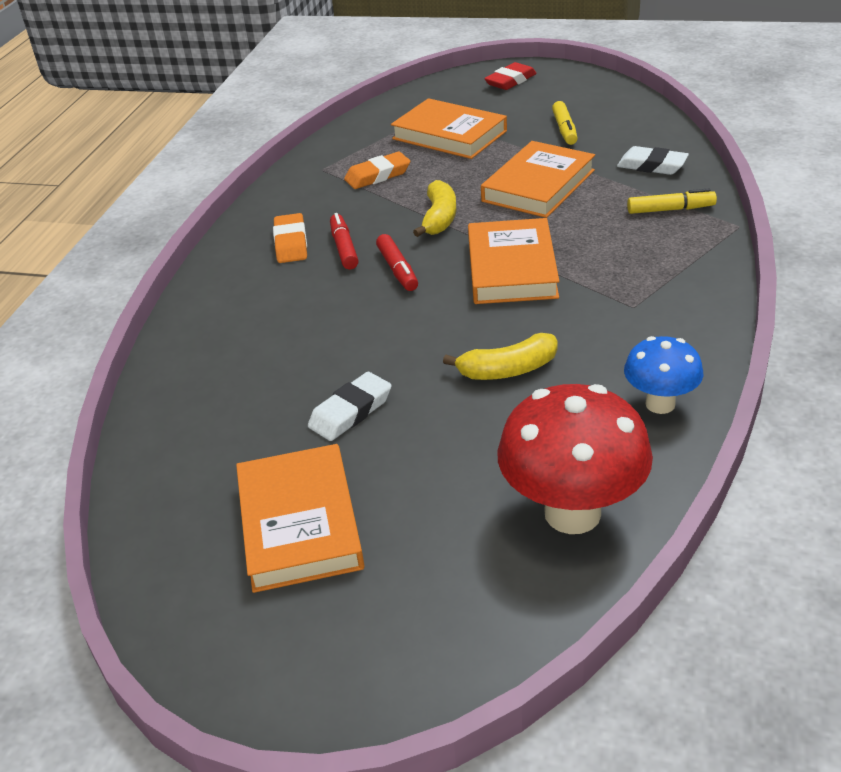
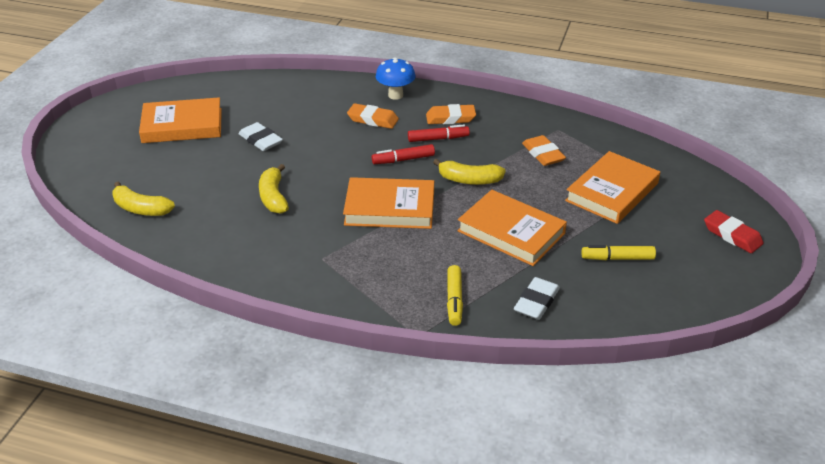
camera: 90 degrees right, 0 degrees up
red mushroom [497,384,653,534] -> yellow banana [112,182,175,216]
blue mushroom [624,336,703,414] -> blue mushroom moved to [376,58,416,100]
none -> orange eraser [347,103,399,129]

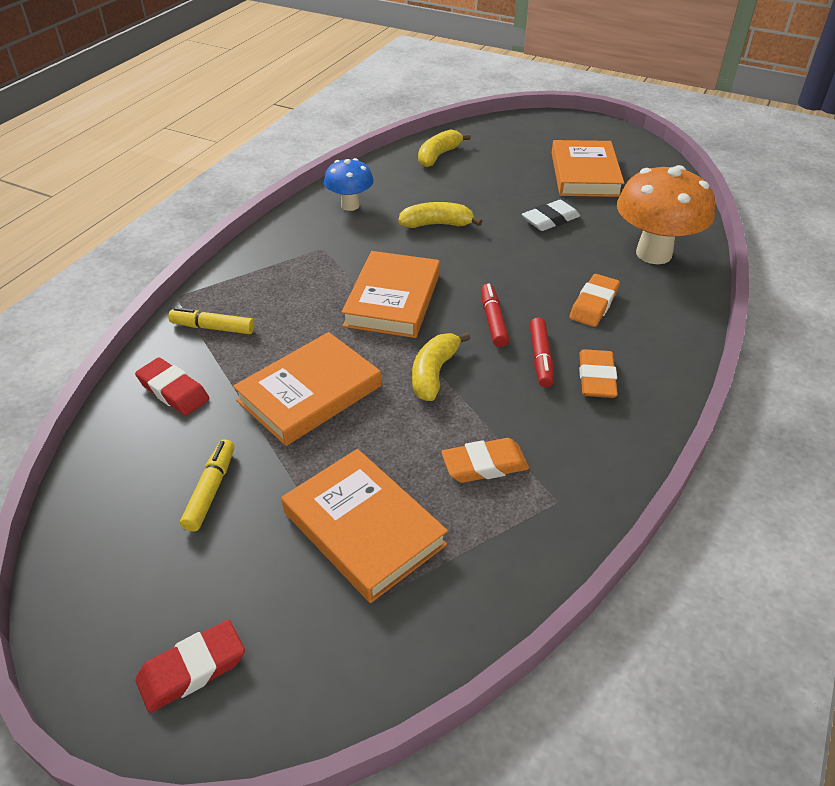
camera: 100 degrees right, 5 degrees up
blue mushroom [376,58,416,100] -> blue mushroom moved to [324,158,374,211]
white eraser [514,277,560,320] -> red eraser [135,357,210,416]
none -> orange mushroom [617,165,715,264]

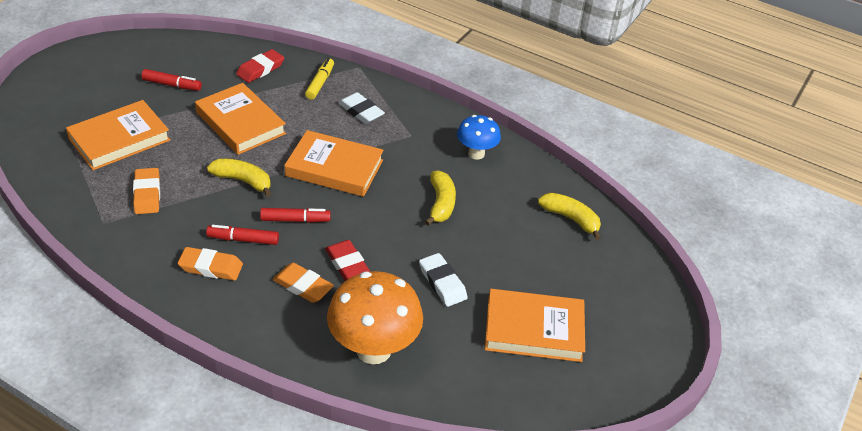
camera: 90 degrees right, 0 degrees up
red eraser [135,620,245,713] -> red eraser moved to [325,240,371,281]
yellow marker [180,439,234,532] -> red marker [141,69,202,91]
none -> white eraser [338,92,385,124]

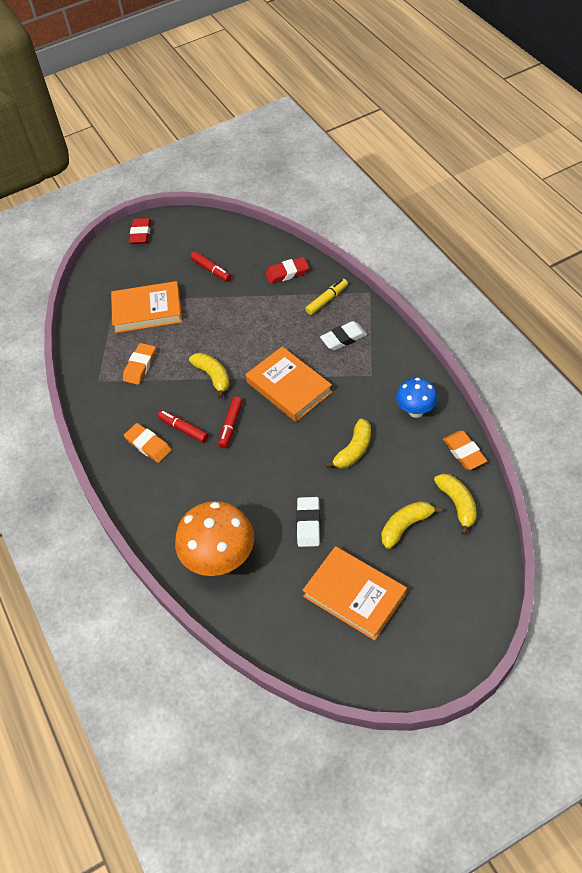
camera: 40 degrees right, 10 degrees up
orange book [195,83,286,155] -> none
red marker [260,208,331,223] -> red marker turned 75 degrees clockwise [218,396,243,448]
orange eraser [273,263,334,303] -> orange eraser moved to [443,431,487,470]
red eraser [325,240,371,281] -> red eraser moved to [129,218,151,244]
white eraser [338,92,385,124] -> white eraser turned 75 degrees clockwise [320,321,367,350]
none -> yellow banana [382,501,442,549]

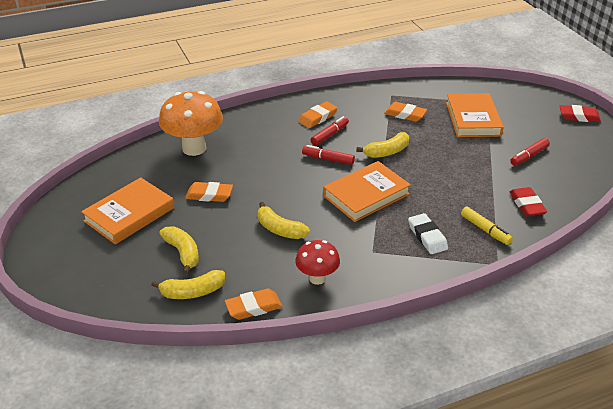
camera: 90 degrees right, 15 degrees down
white eraser [296,497,320,547] -> orange eraser [185,182,233,202]
blue mushroom [396,378,438,418] -> red mushroom [295,240,340,285]

